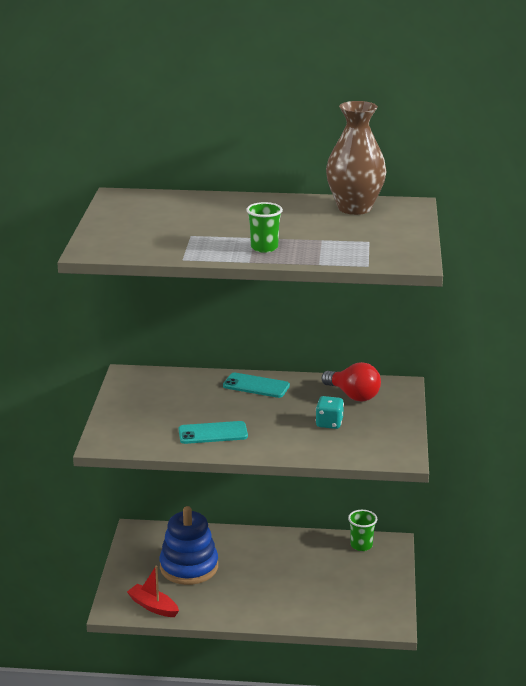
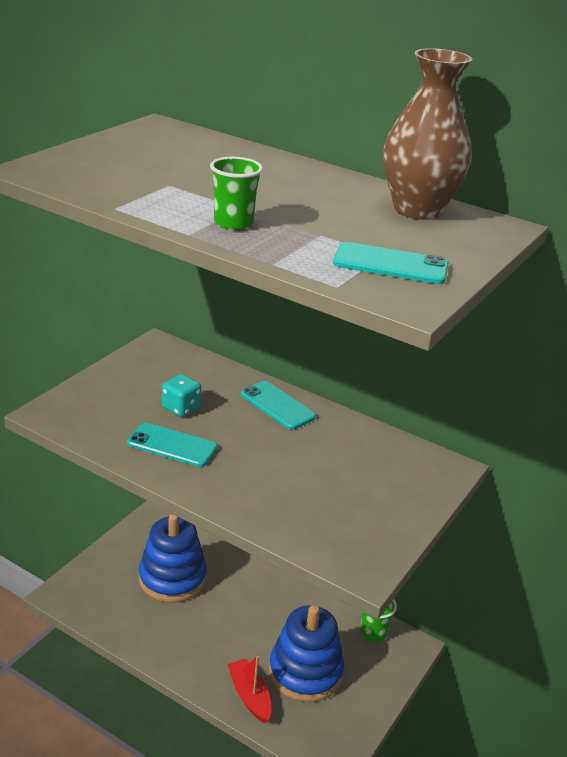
camera: 25 degrees right, 5 degrees up
red boat [127,566,179,617] -> red boat moved to [228,656,272,723]
turquoise dice [316,396,344,429] -> turquoise dice moved to [162,374,201,417]
red light bulb [322,362,381,401] -> none
none -> blue stacking toy [269,605,344,702]
none -> turquoise phone [333,242,449,284]

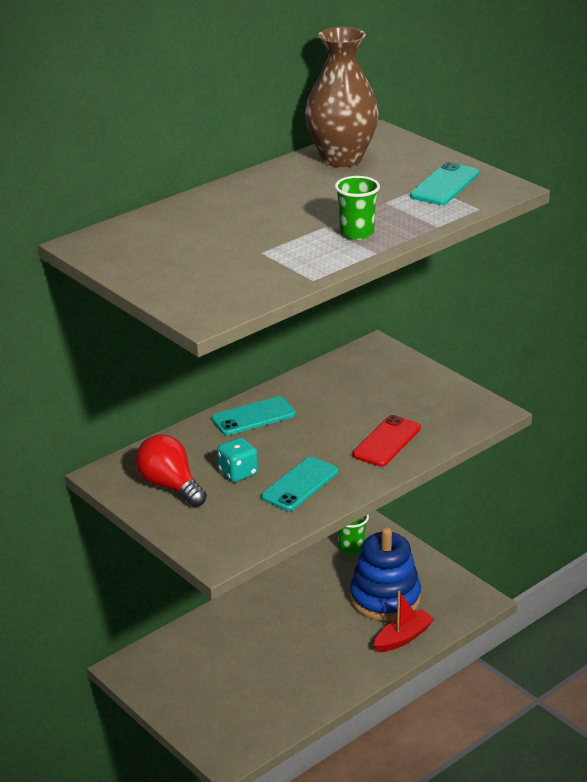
camera: 70 degrees left, 0 degrees up
blue stacking toy [139,514,207,602] -> none
red boat [228,656,272,723] -> red boat turned 150 degrees clockwise [374,591,435,652]
none -> red light bulb [136,434,207,507]
none -> red phone [352,415,421,467]

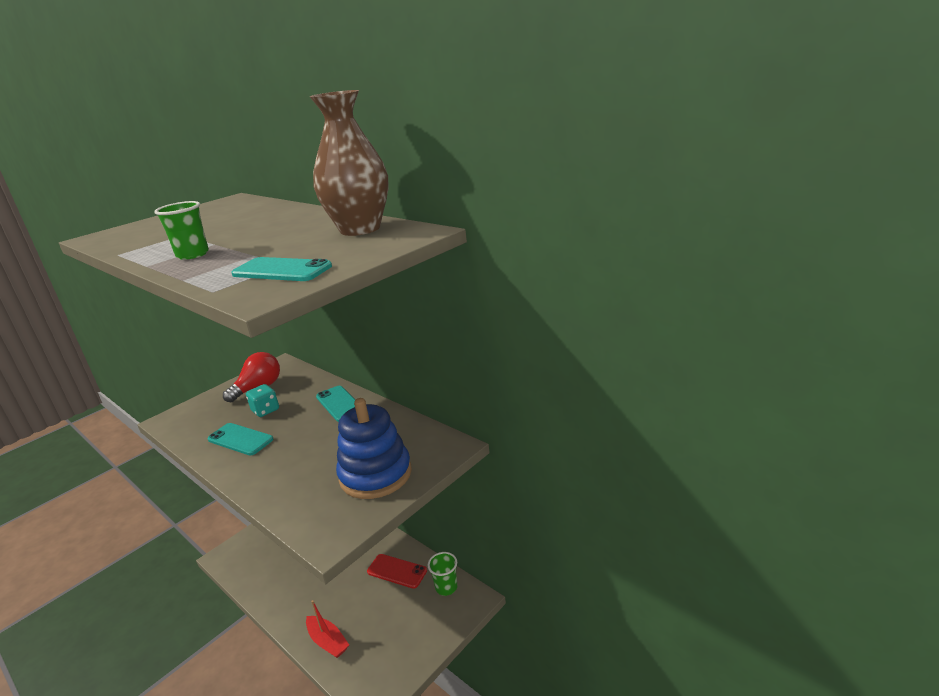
camera: 85 degrees right, 5 degrees down
blue stacking toy [350,527,421,621] -> blue stacking toy moved to [336,398,412,499]
red phone [352,415,421,467] -> red phone moved to [367,554,427,589]

